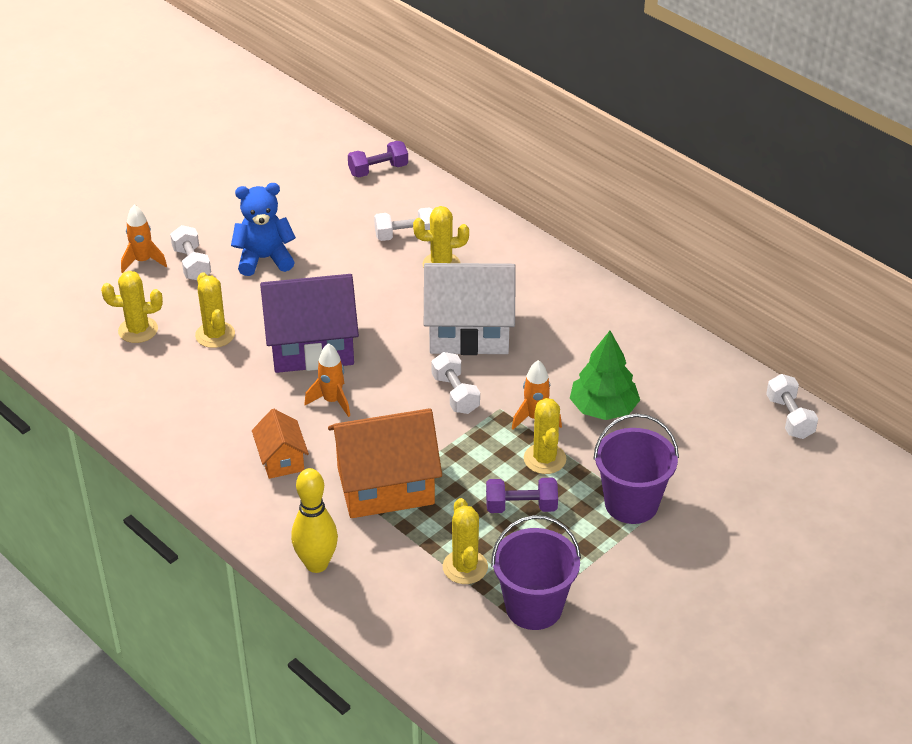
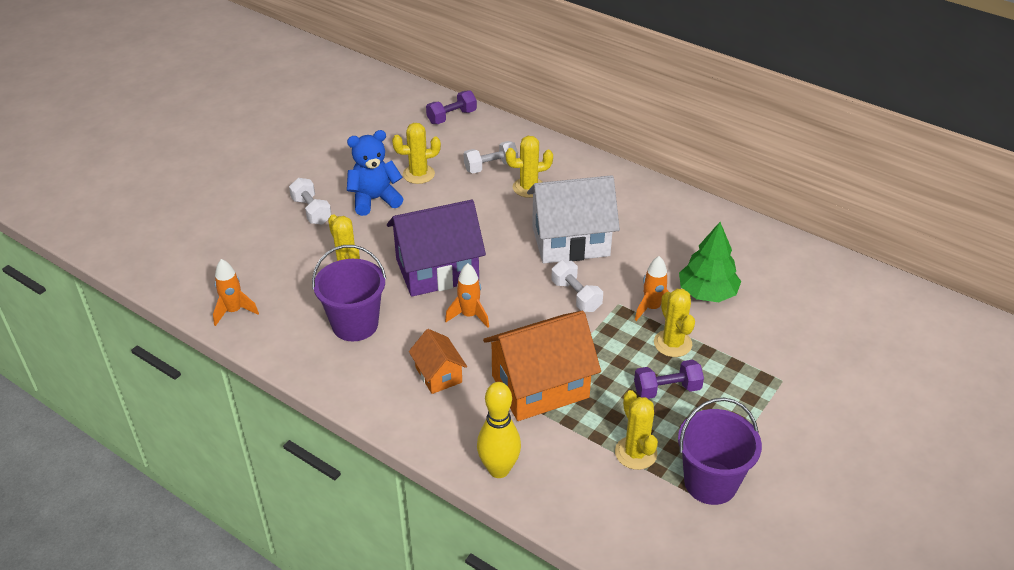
camera: 10 degrees left, 0 degrees up
yellow cactus [101,271,163,343] -> yellow cactus moved to [392,123,441,184]
orange rocket [121,205,167,273] -> orange rocket moved to [213,259,259,326]
purple bucket [594,414,679,524] -> purple bucket moved to [312,245,386,341]
white dumbbell [766,374,818,439] -> none

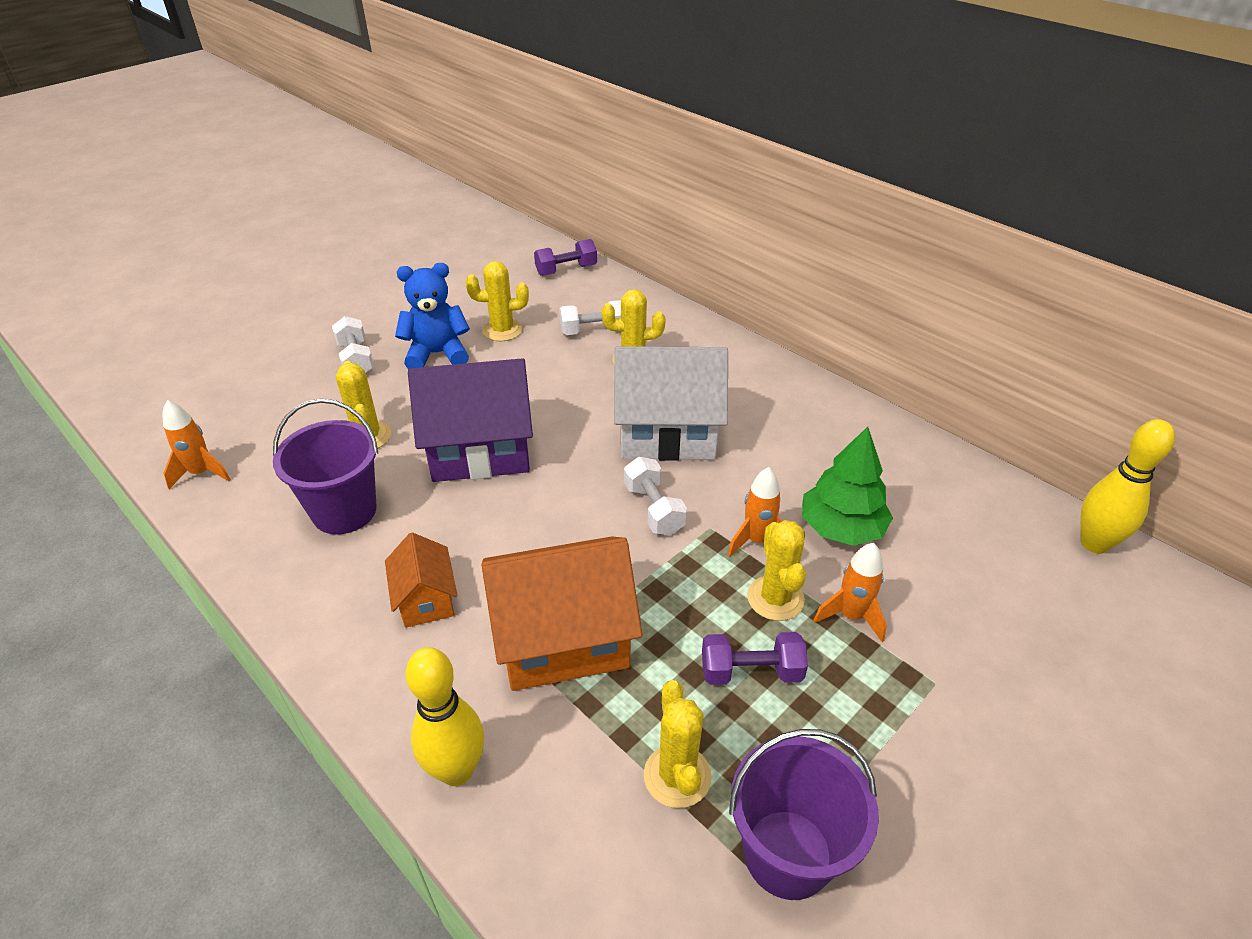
camera: 10 degrees right, 0 degrees up
orange rocket [445,263,489,328] -> orange rocket moved to [813,543,887,642]
none -> yellow bowling pin [1080,419,1175,554]

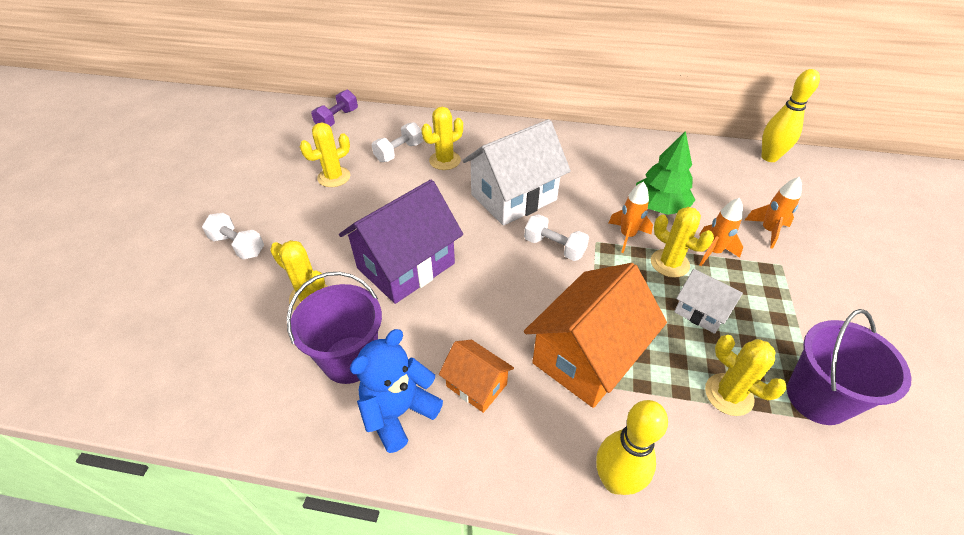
camera: 35 degrees left, 5 degrees up
orange rocket [163,400,231,489] -> orange rocket moved to [745,177,802,249]
blue teddy bear [395,263,470,369] -> blue teddy bear moved to [350,329,443,453]
purple dumbbell [702,632,808,685] -> white house [674,269,743,334]

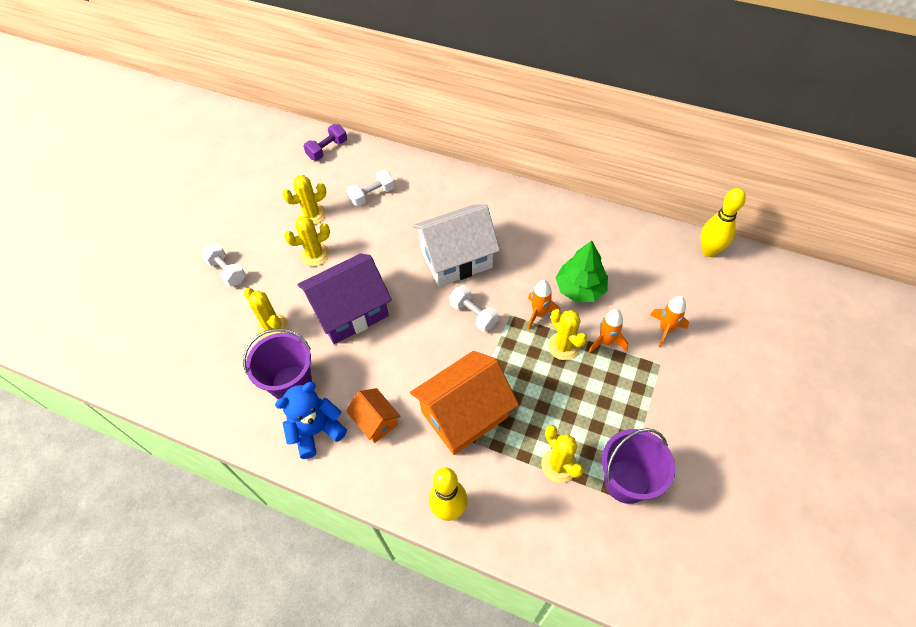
camera: 15 degrees right, 10 degrees up
yellow cactus [421,107,463,170] -> yellow cactus moved to [284,216,330,266]
white house [674,269,743,334] -> none

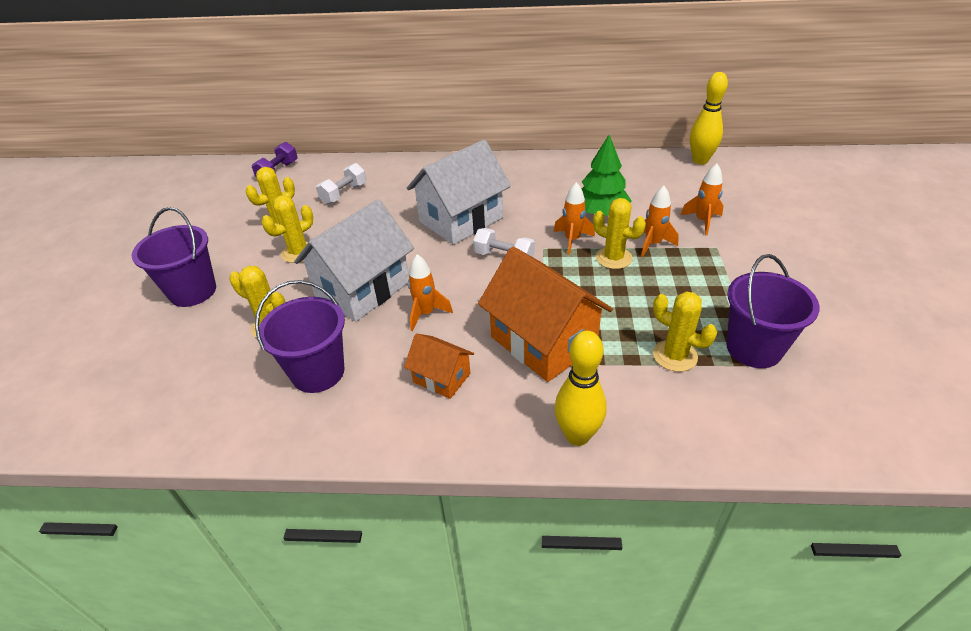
camera: 20 degrees left, 15 degrees down
white dumbbell [201,243,246,287] -> purple bucket [131,207,216,307]
blue teddy bear [275,382,347,459] -> none
purple house [297,253,392,344] -> white house [294,199,414,321]
orange house [410,351,519,455] -> orange house turned 75 degrees counterclockwise [478,247,613,382]
none -> orange rocket [408,254,453,331]

